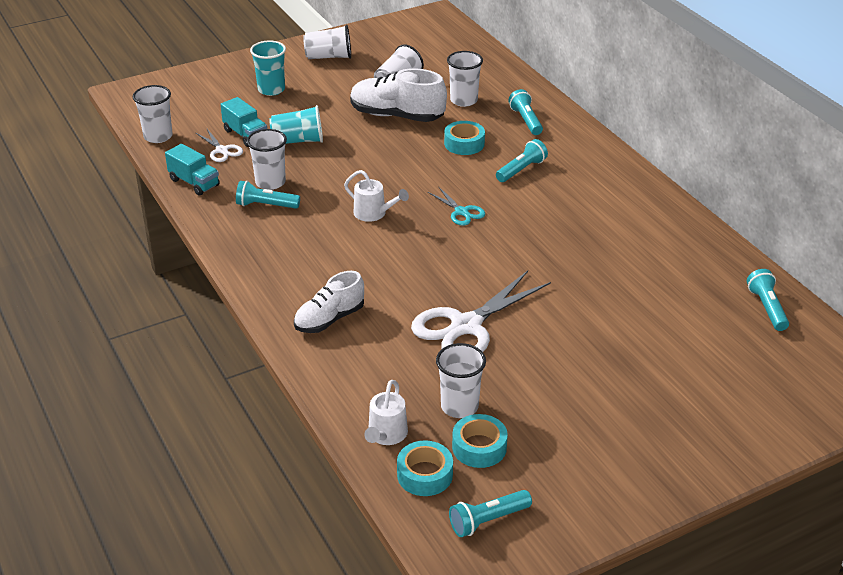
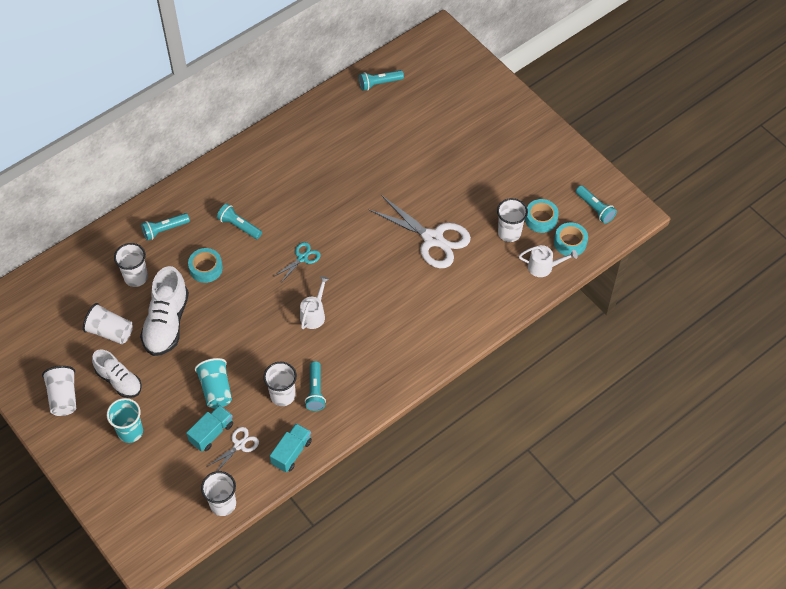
camera: 100 degrees left, 20 degrees up
white shoe [294,271,364,333] -> white shoe moved to [92,349,142,398]

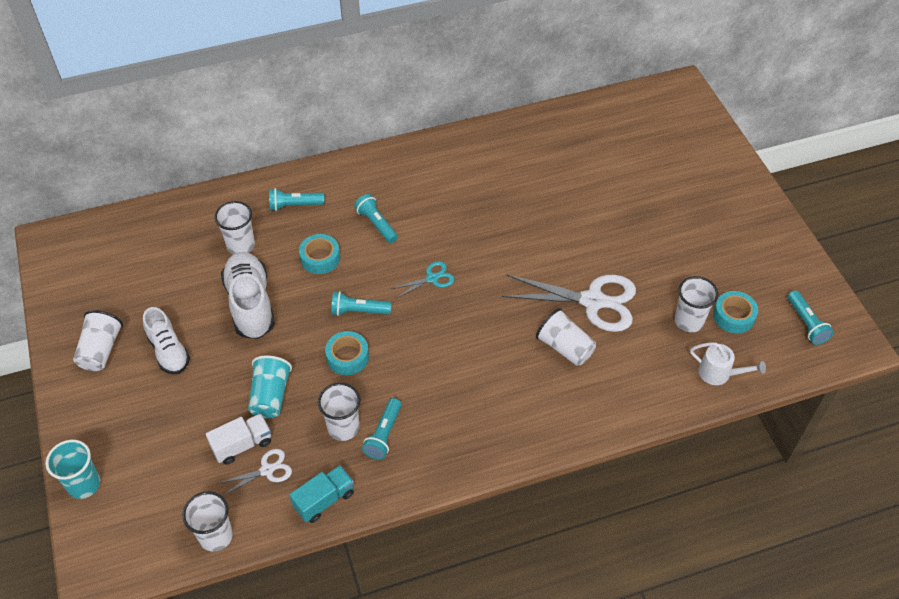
camera: 20 degrees right, 5 degrees down
white cup [83,303,133,344] -> white cup moved to [536,308,596,366]
turquoise cup [107,398,143,443] -> turquoise cup moved to [45,440,100,499]
white shoe [140,266,189,356] -> white shoe turned 135 degrees clockwise [221,252,275,339]
turquoise truck [186,405,233,452] -> white truck [206,414,271,465]
white watering can [300,276,329,329] -> none
turquoise flashlight [359,70,404,91] -> turquoise flashlight moved to [331,291,391,316]
white scissors [368,195,471,268] -> white scissors turned 45 degrees counterclockwise [502,274,636,332]
turquoise tape [554,222,588,256] -> turquoise tape moved to [325,331,369,375]

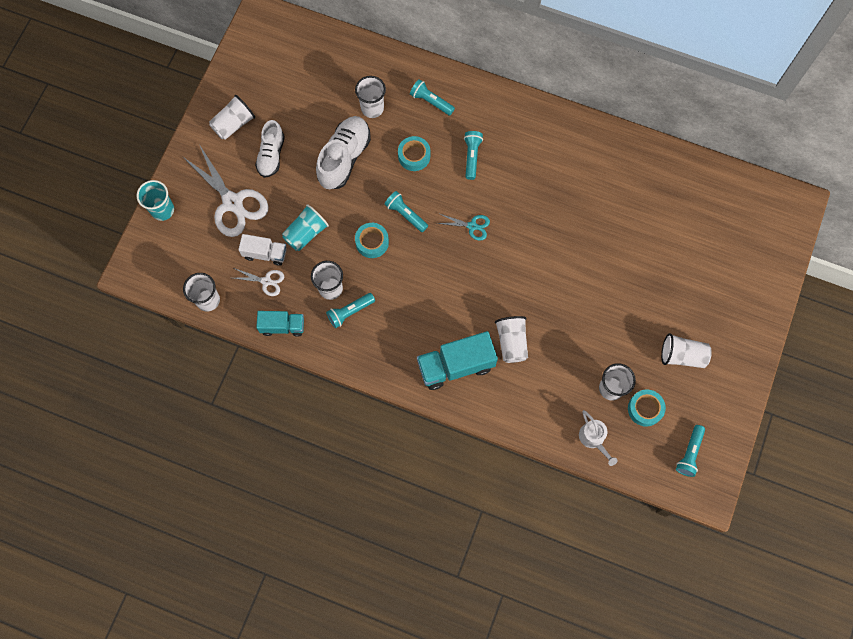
camera: 40 degrees right, 20 degrees up
white scissors [502,274,636,332] -> white scissors moved to [182,144,269,237]
none -> turquoise truck [417,331,498,390]
none -> white cup [661,333,712,368]

